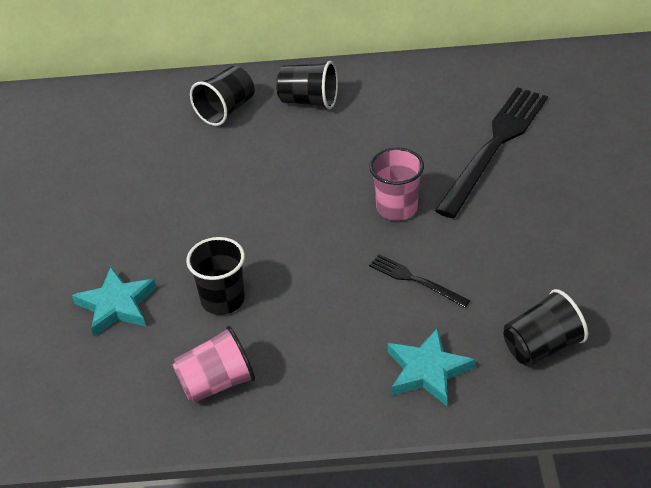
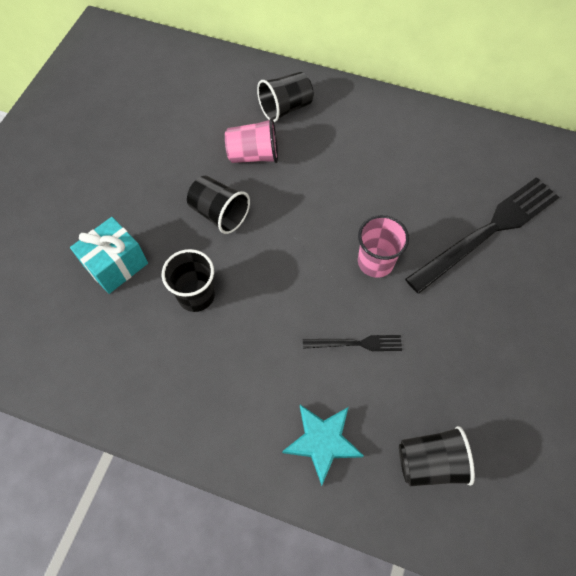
camera: 20 degrees right, 20 degrees up
turquoise star [72,267,156,336] -> turquoise gift [70,217,148,294]
pink cup [172,326,255,403] -> pink cup moved to [225,118,278,163]
black cup [276,61,338,109] -> black cup moved to [187,176,250,234]
black fork [369,254,470,308] -> black fork turned 120 degrees clockwise [303,335,402,351]

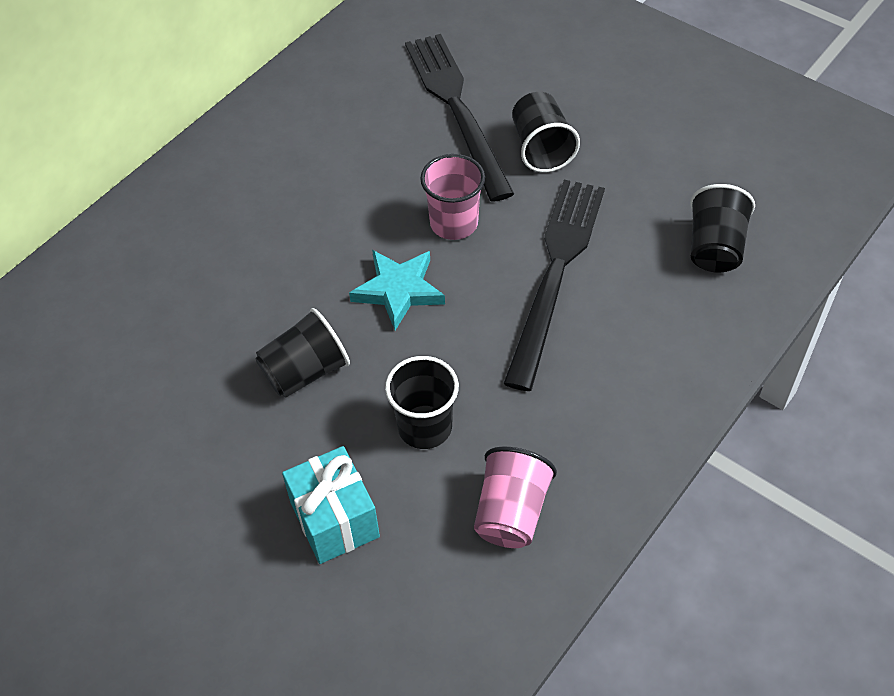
camera: 70 degrees left, 10 degrees down
pink cup [225,118,278,163] -> pink cup moved to [474,447,557,548]
black cup [257,72,313,122] -> black cup moved to [512,92,580,172]
turquoise star [282,405,364,486] -> turquoise star moved to [349,250,445,330]
black fork [303,335,402,351] -> black fork [503,180,605,391], size x2.12

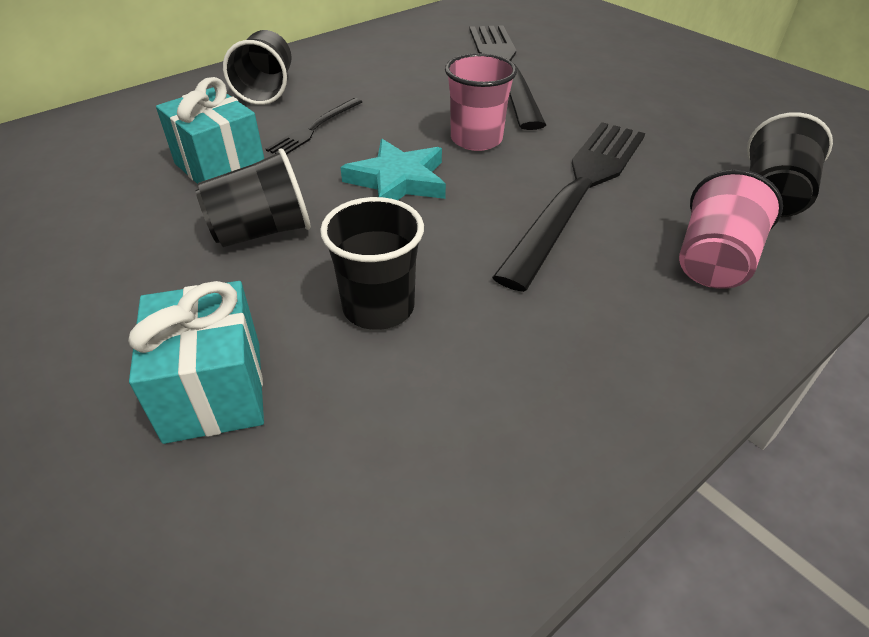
camera: 10 degrees right, 10 degrees down
pink cup [474,447,557,548] -> pink cup moved to [679,169,783,289]
black cup [512,92,580,172] -> black cup moved to [223,30,292,105]
none -> turquoise gift [156,77,264,184]
none -> black fork [266,98,362,155]

